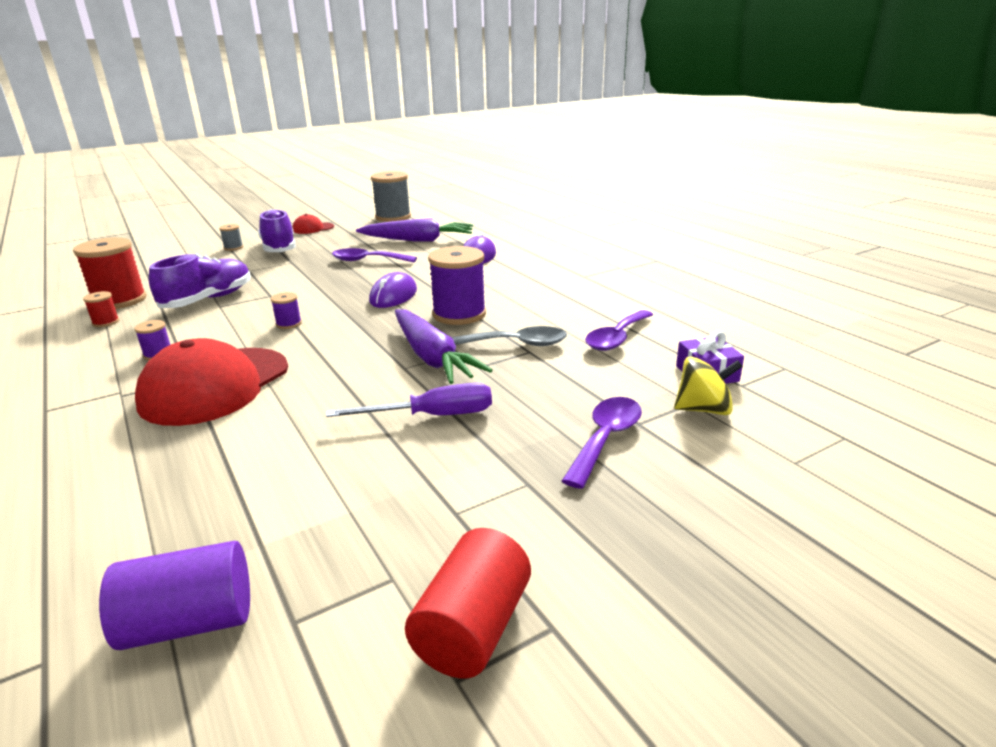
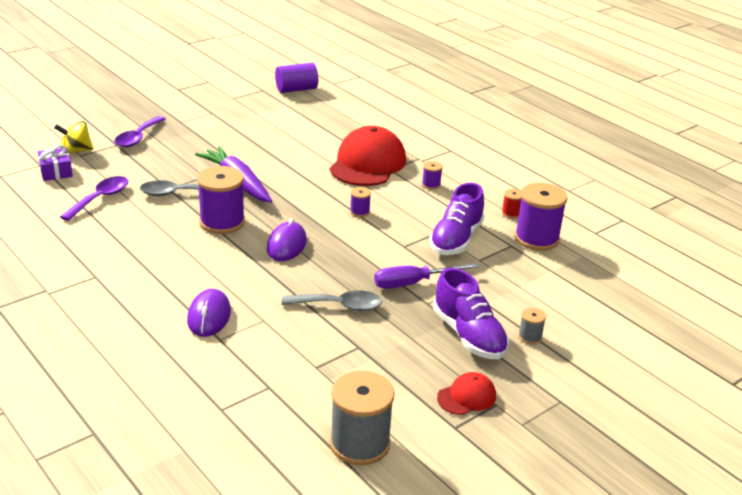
camera: 170 degrees right, 5 degrees up
red spool [73,237,147,309] -> purple spool [515,183,568,251]
purple screwdriver [326,383,492,417] -> purple screwdriver moved to [374,263,479,289]
purple spoon [332,248,417,262] -> grey spoon [281,291,382,311]
purple carrot [356,218,473,241] -> none
red cylinder [405,528,531,678] -> none

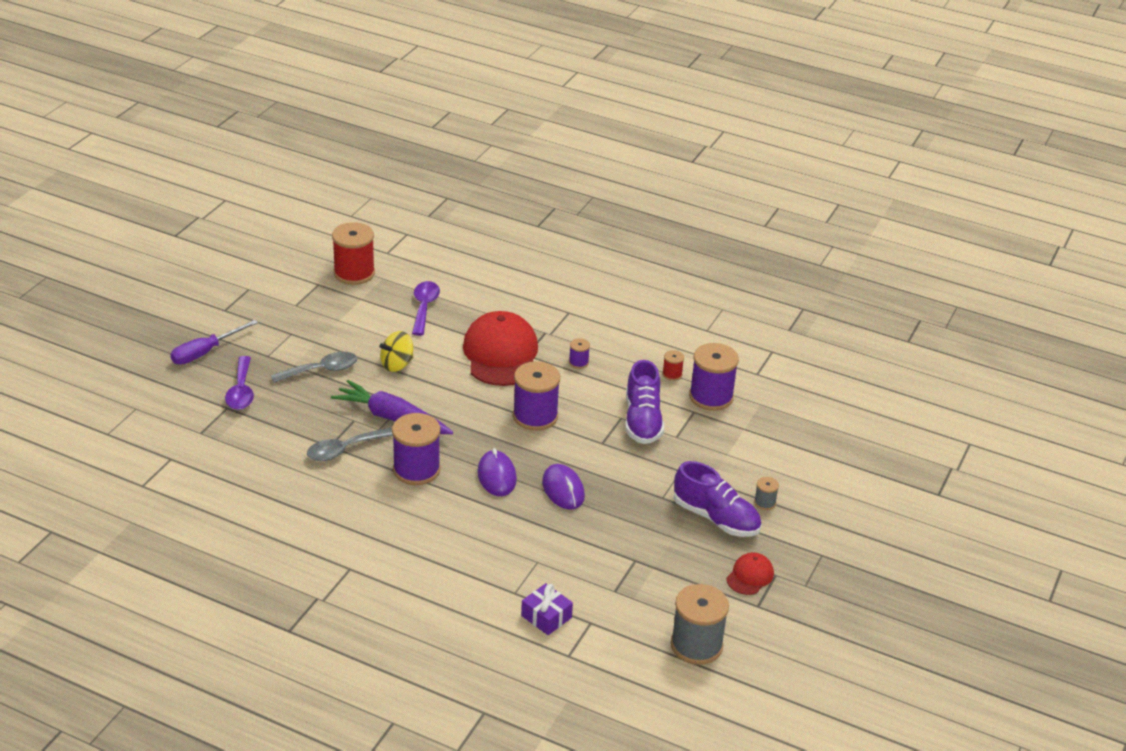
camera: 25 degrees left, 5 degrees up
purple gift [38,145,73,181] -> purple gift moved to [521,583,573,635]
yellow spinning top [54,121,93,154] -> yellow spinning top moved to [379,331,413,372]
purple spoon [60,176,128,221] -> purple spoon moved to [412,281,440,336]
purple mouse [187,289,231,337] -> purple mouse moved to [542,464,585,510]
purple cylinder [275,63,318,93] -> red spool [332,222,375,285]
grey spoon [281,291,382,311] -> grey spoon moved to [271,352,357,383]
purple spool [350,187,371,217] -> purple spool [513,361,560,431], size x2.17
purple screwdriver [374,263,479,289] -> purple screwdriver moved to [171,320,258,365]

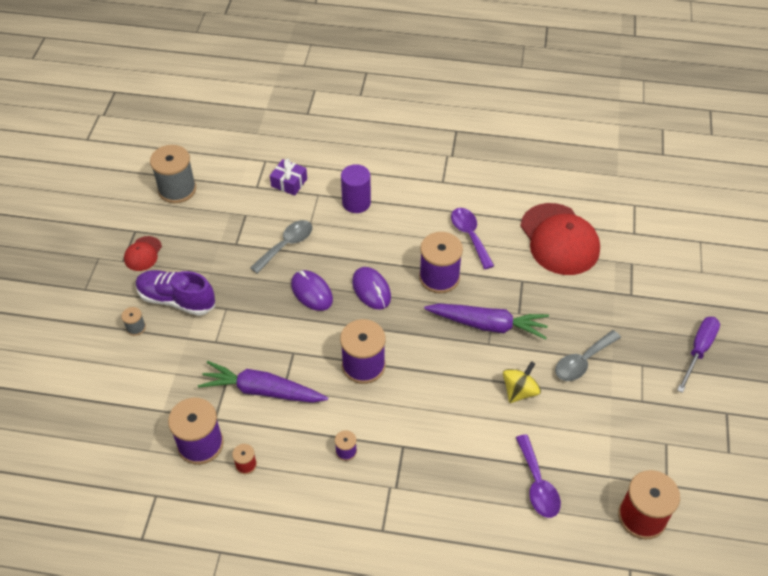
camera: 165 degrees right, 15 degrees up
purple spoon [225,356,254,410] -> purple spoon moved to [451,208,494,269]
grey spoon [307,428,393,461] -> grey spoon moved to [250,220,313,274]
red cap [463,311,538,386] -> red cap moved to [520,203,600,275]
purple shoe [625,360,664,444] -> purple carrot [198,361,328,403]
none -> purple cylinder [341,164,371,213]

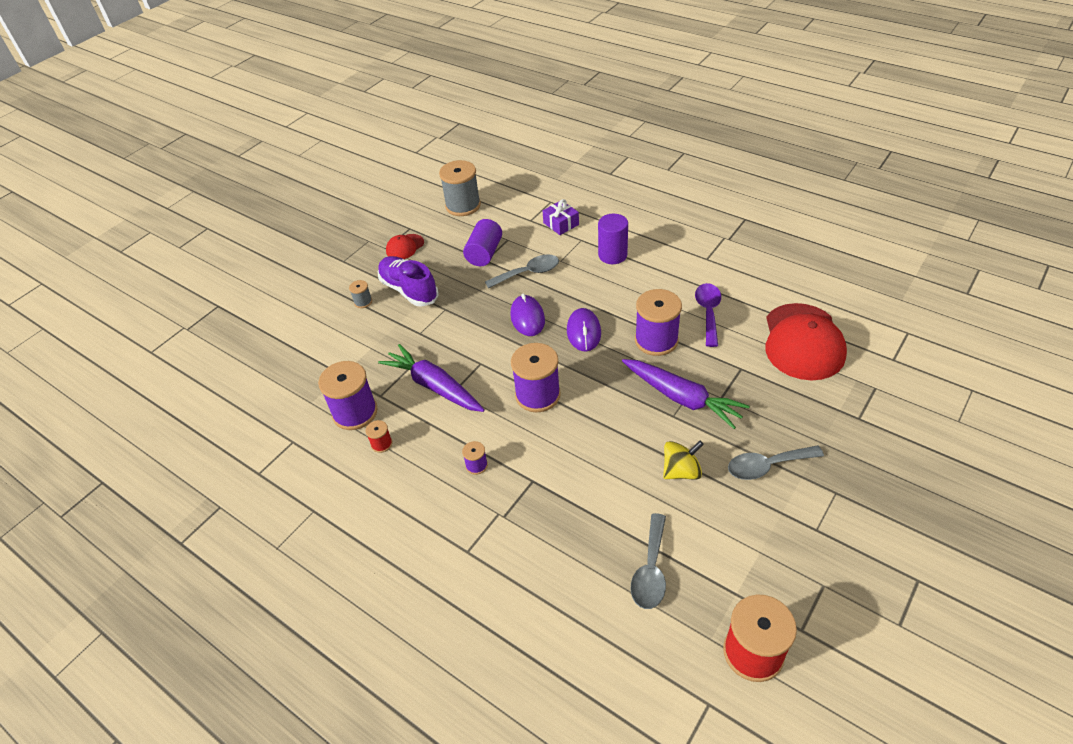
camera: 30 degrees right, 5 degrees down
purple spoon [516,434,561,518] -> grey spoon [631,513,666,609]
purple screwdriver [677,317,720,393] -> none
none -> purple cylinder [463,219,502,266]

